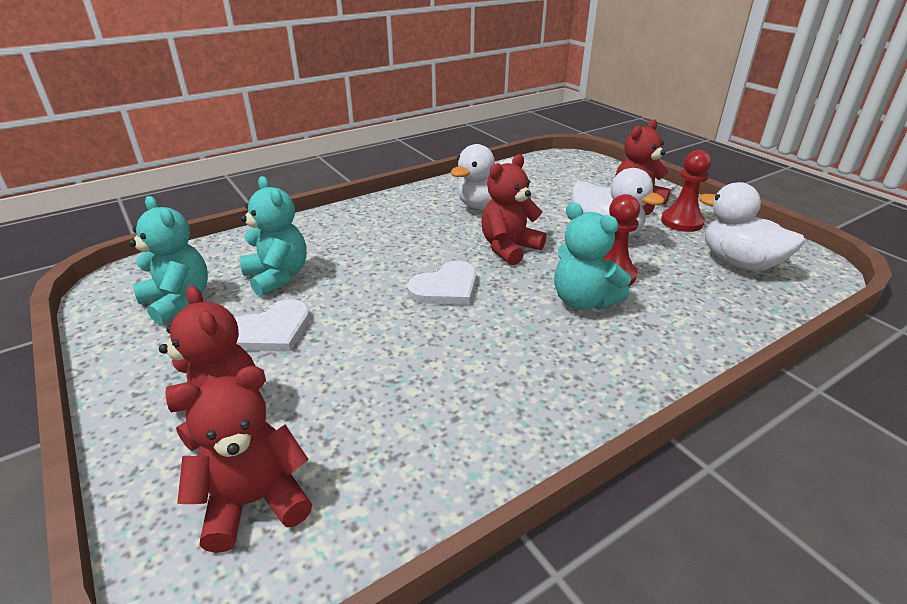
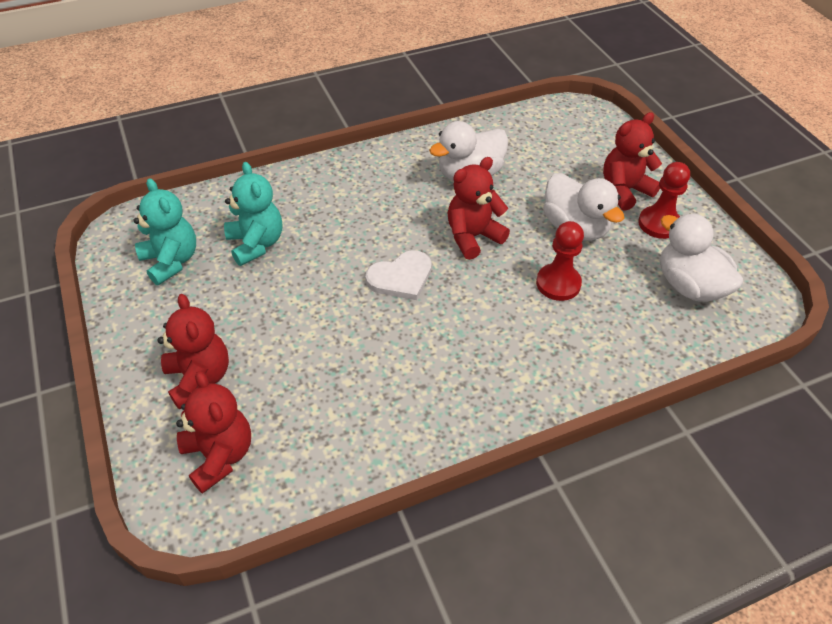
camera: 10 degrees right, 15 degrees up
red teddy bear [169,366,312,553] -> red teddy bear turned 75 degrees clockwise [176,371,251,494]
white heart [235,299,310,352] -> none
turquoise teddy bear [554,203,631,310] -> none

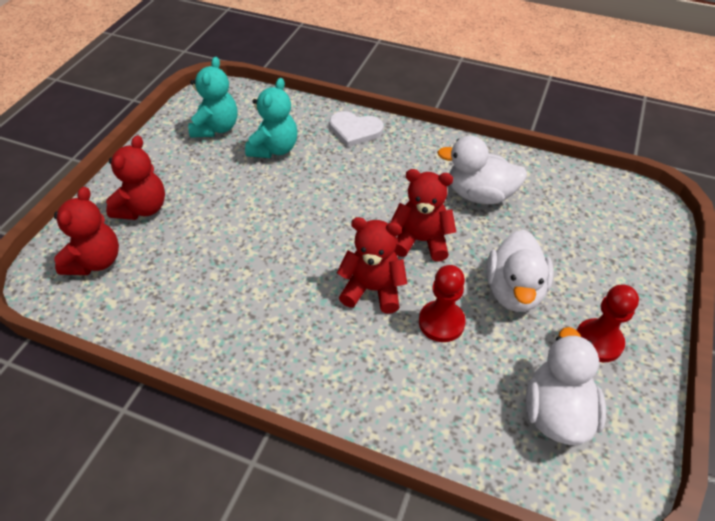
camera: 45 degrees right, 0 degrees up
white heart [365,250,432,300] -> white heart moved to [329,111,384,147]
red teddy bear [603,112,662,211] -> red teddy bear moved to [337,217,407,314]

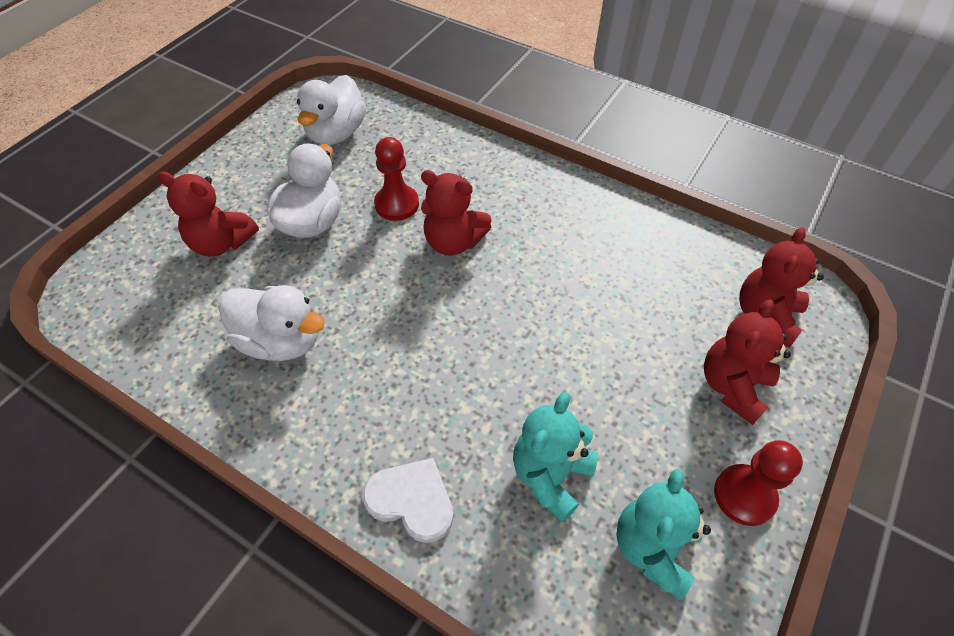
camera: 170 degrees left, 5 degrees up
red teddy bear [390,169,456,262] -> red teddy bear moved to [158,171,259,257]
red pawn [577,285,639,362] -> red pawn moved to [714,440,803,526]

